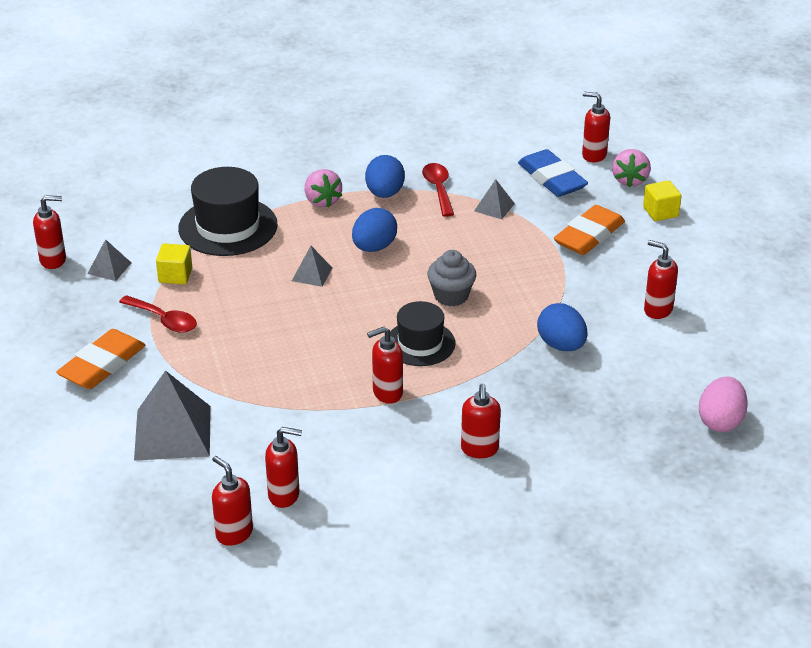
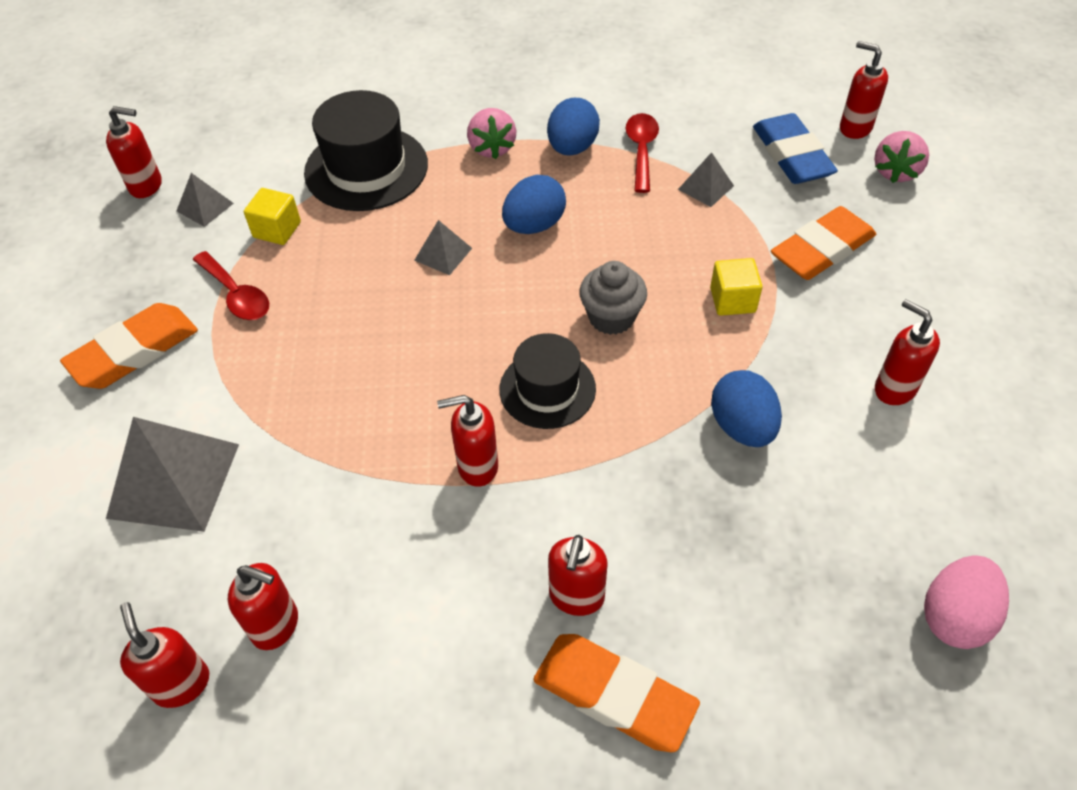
camera: 15 degrees right, 15 degrees up
yellow cube [643,180,681,221] -> yellow cube moved to [710,258,763,316]
none -> orange eraser [533,634,700,752]

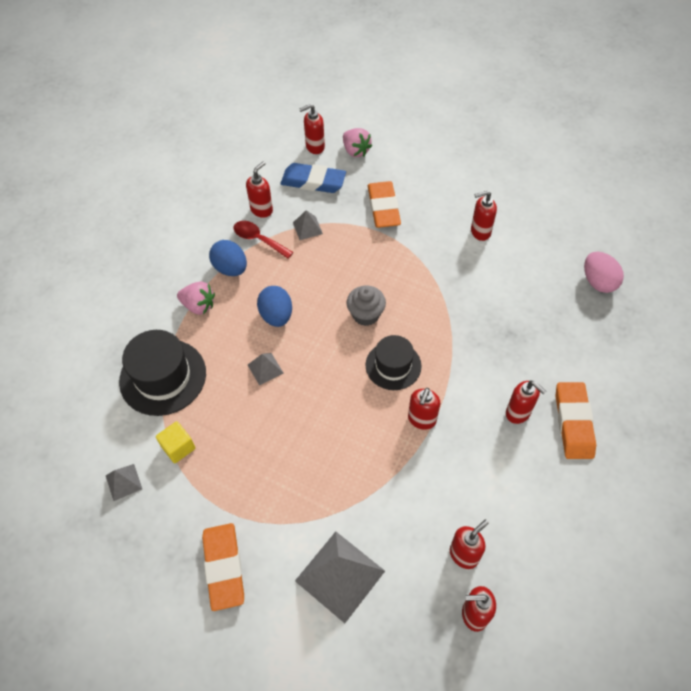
camera: 60 degrees left, 5 degrees up
red soap dispenser [106,106,162,198] -> red soap dispenser moved to [246,161,273,218]
red spoon [193,251,269,320] -> none
orange eraser [533,634,700,752] -> orange eraser turned 60 degrees counterclockwise [556,382,596,459]
yellow cube [710,258,763,316] -> none
blue egg [711,370,782,447] -> none

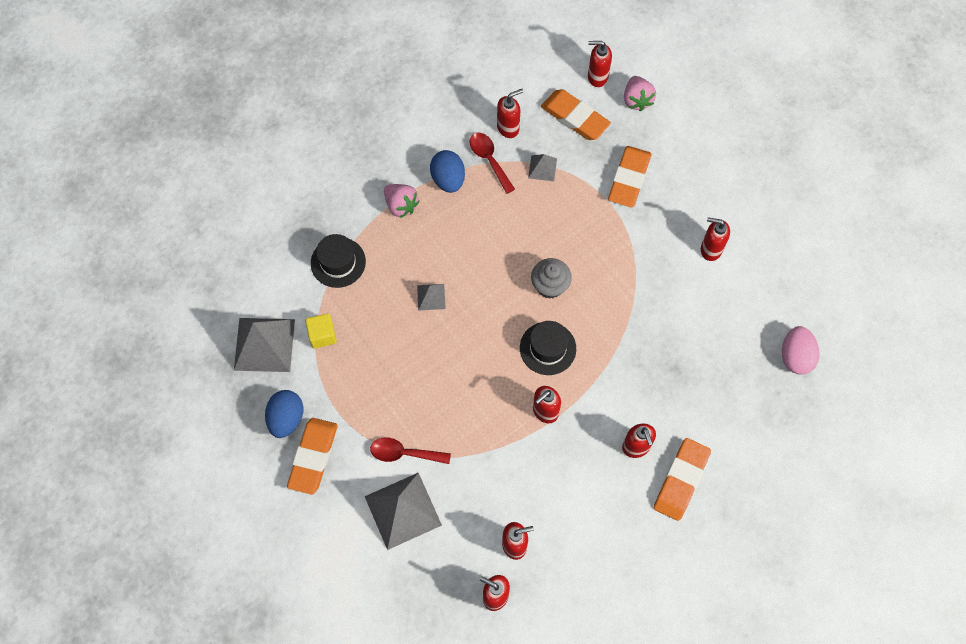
camera: 25 degrees right, 10 degrees up
grey pyramid [106,464,142,501] -> grey pyramid [234,318,295,372], size x2.03
black hat [119,330,206,416] -> black hat [311,234,366,288], size x0.65
blue egg [257,286,292,327] -> blue egg moved to [265,390,303,438]
blue eraser [281,163,346,193] -> orange eraser [541,89,611,140]
none -> red spoon [370,438,451,464]

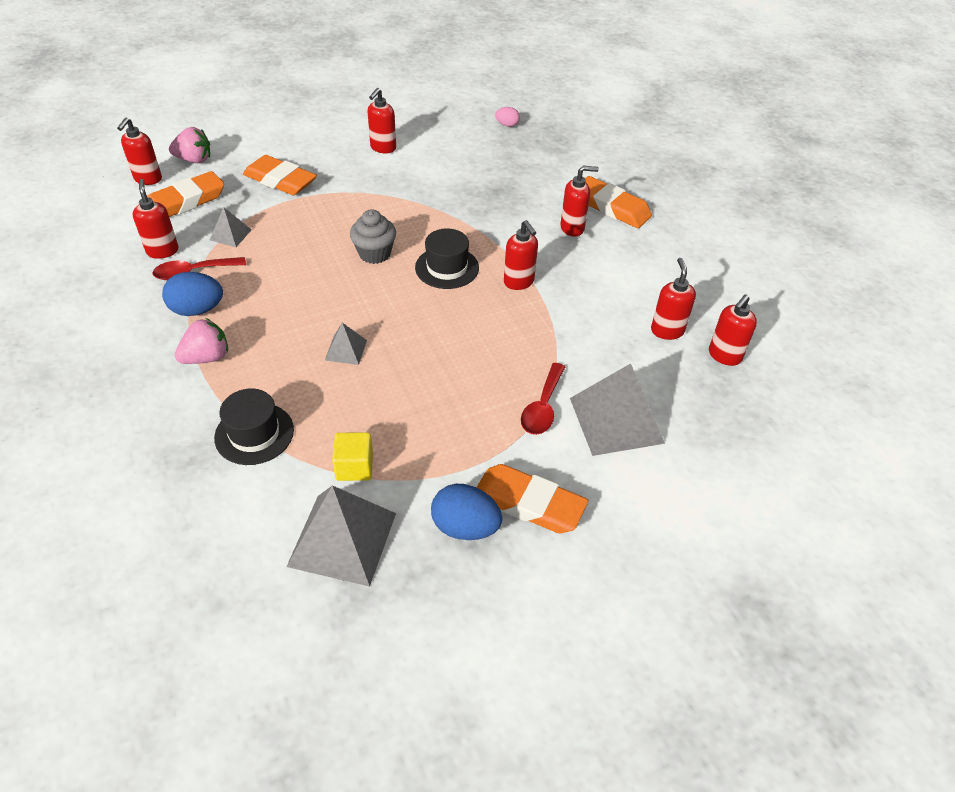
camera: 80 degrees left, 20 degrees down
pink egg [782,326,819,375] -> pink egg [495,107,520,127], size x0.56

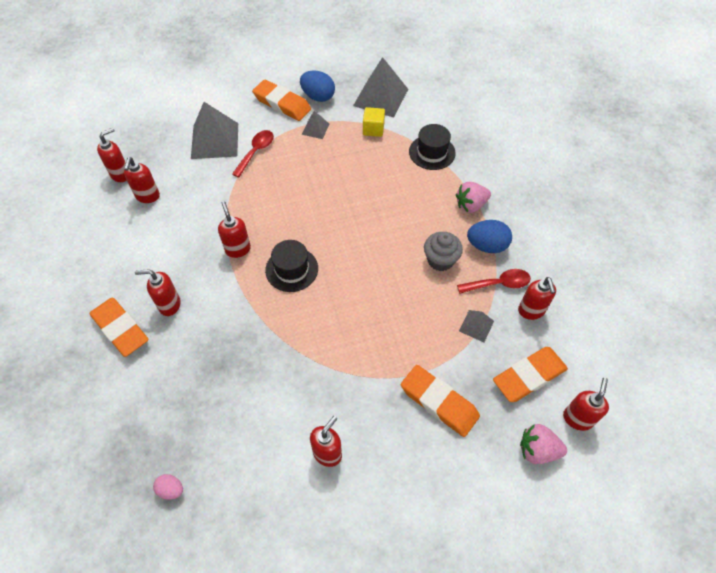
camera: 170 degrees left, 10 degrees up
grey pyramid [325,323,367,365] -> grey pyramid moved to [302,111,329,139]
grey cupcake [350,209,396,264] -> grey cupcake moved to [424,232,463,271]

